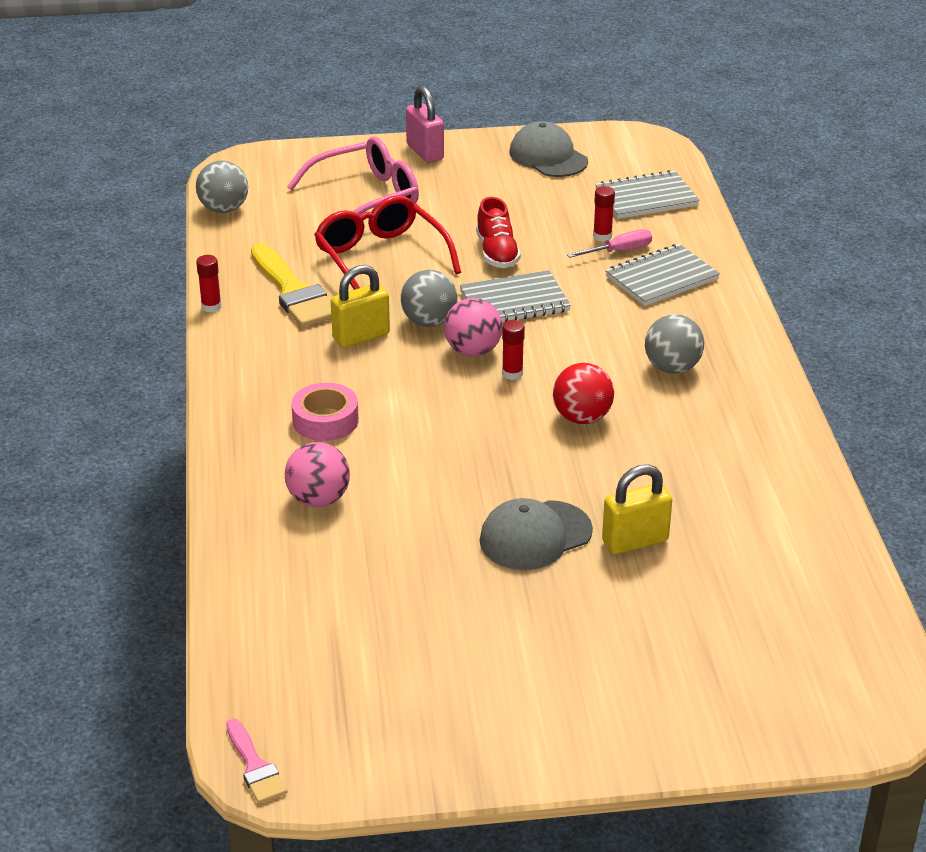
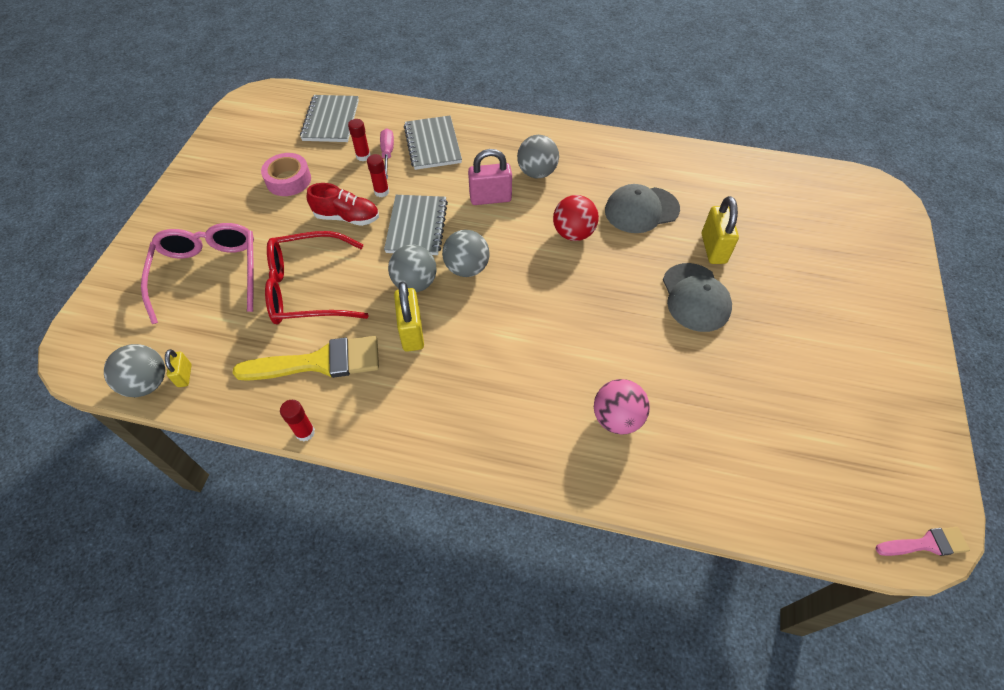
camera: 70 degrees left, 20 degrees up
pink tape [291,383,359,441] -> pink tape moved to [261,153,311,196]
pink padlock [406,86,444,163] -> pink padlock moved to [468,149,512,205]
pink ball [444,298,502,356] -> grey ball [442,230,490,277]
red glue stick [502,320,525,380] -> red glue stick moved to [367,154,389,197]
grey cap [510,121,588,177] -> grey cap moved to [605,184,680,233]
none -> yellow padlock [165,349,192,387]

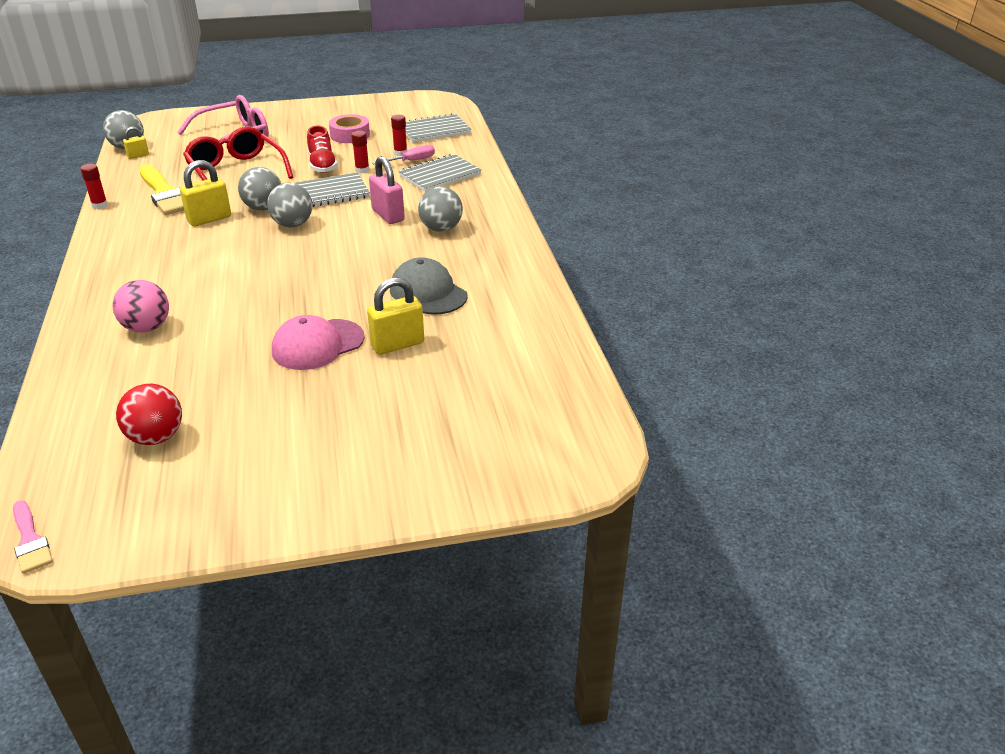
camera: 65 degrees right, 20 degrees down
red ball [553,195,599,241] -> red ball moved to [116,384,182,445]
grey cap [663,263,732,332] -> pink cap [272,315,365,370]

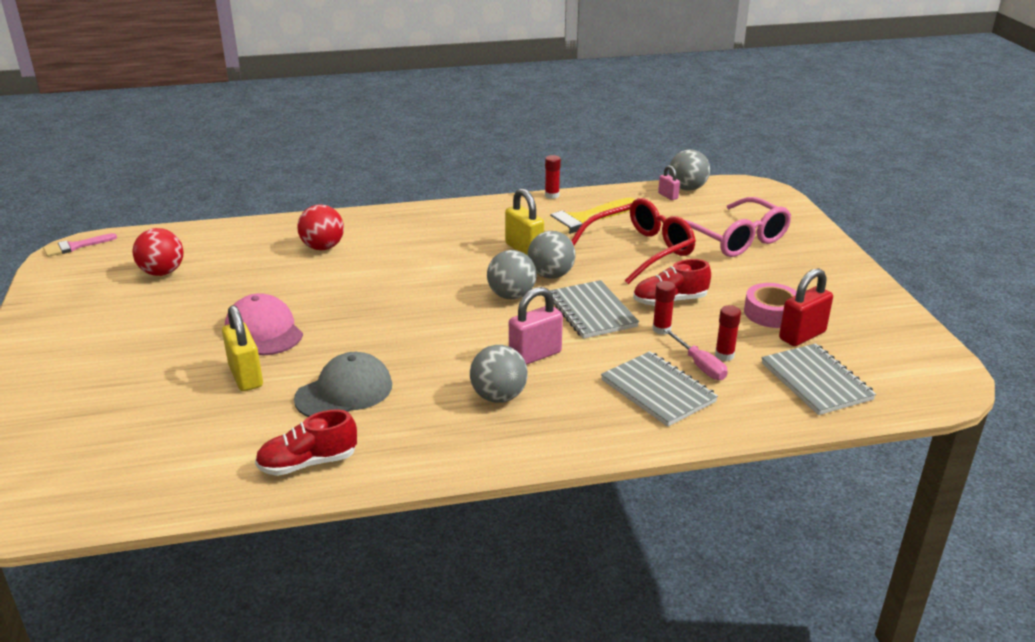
camera: 90 degrees right, 5 degrees down
pink ball [113,280,169,333] -> red ball [297,205,344,250]
yellow padlock [123,127,149,159] -> pink padlock [658,165,680,200]
none -> red shoe [255,410,357,476]
none -> red padlock [779,268,833,346]

